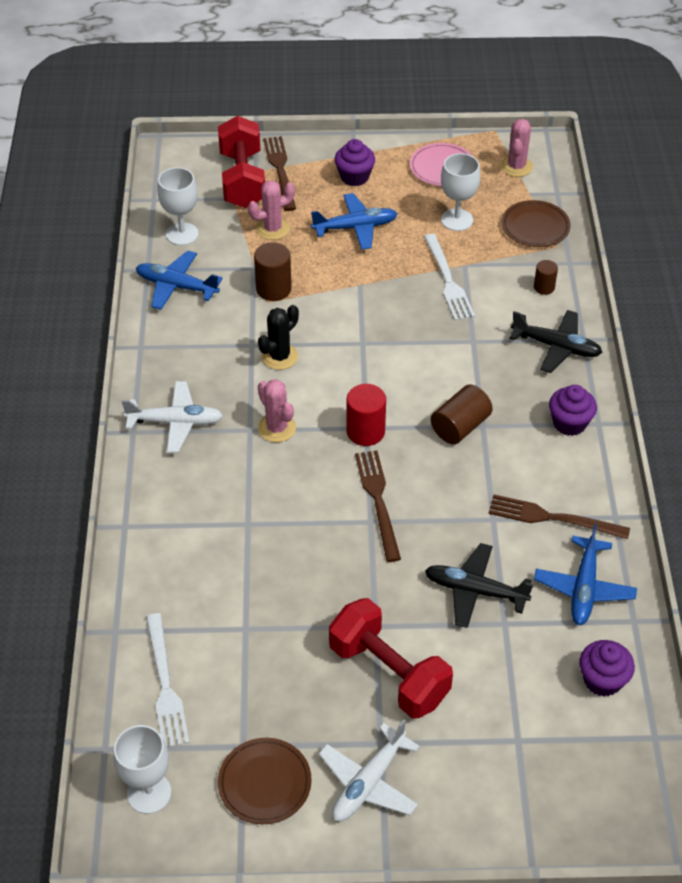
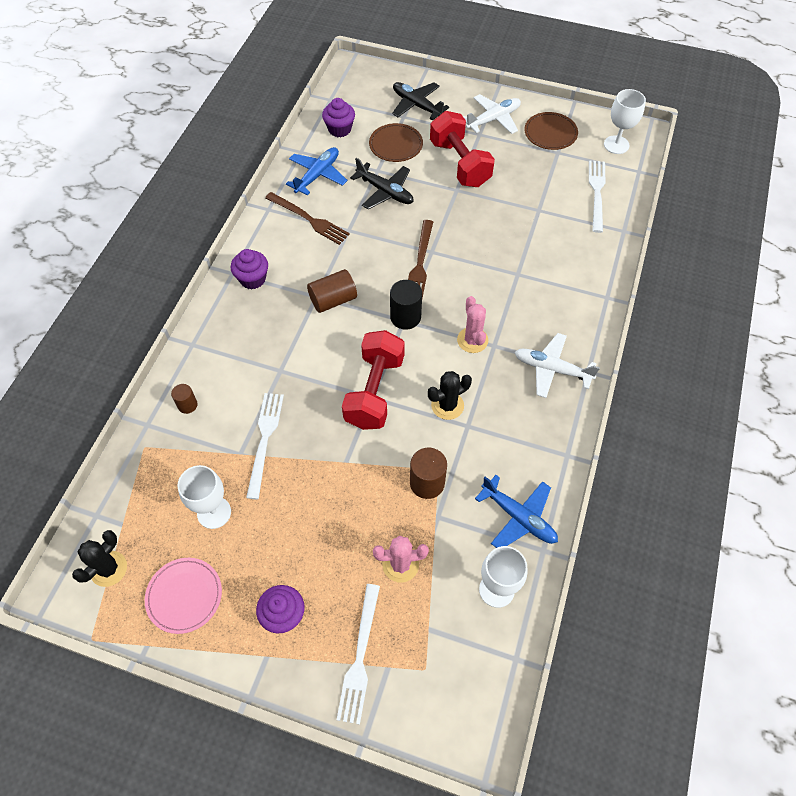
camera: 160 degrees left, 10 degrees up
red dumbbell [218,116,265,208] -> red dumbbell moved to [342,330,405,430]
brown fork [263,136,296,211] -> white fork [337,584,380,725]
blue plane [311,193,397,250] -> none
red cylinder [346,384,386,446] -> black cylinder [390,280,422,330]
pink cactus [500,119,533,177] -> black cactus [72,530,127,587]
brown plate [502,200,571,247] -> brown plate moved to [369,123,423,162]
black plane [509,310,603,373] -> black plane moved to [392,82,449,120]

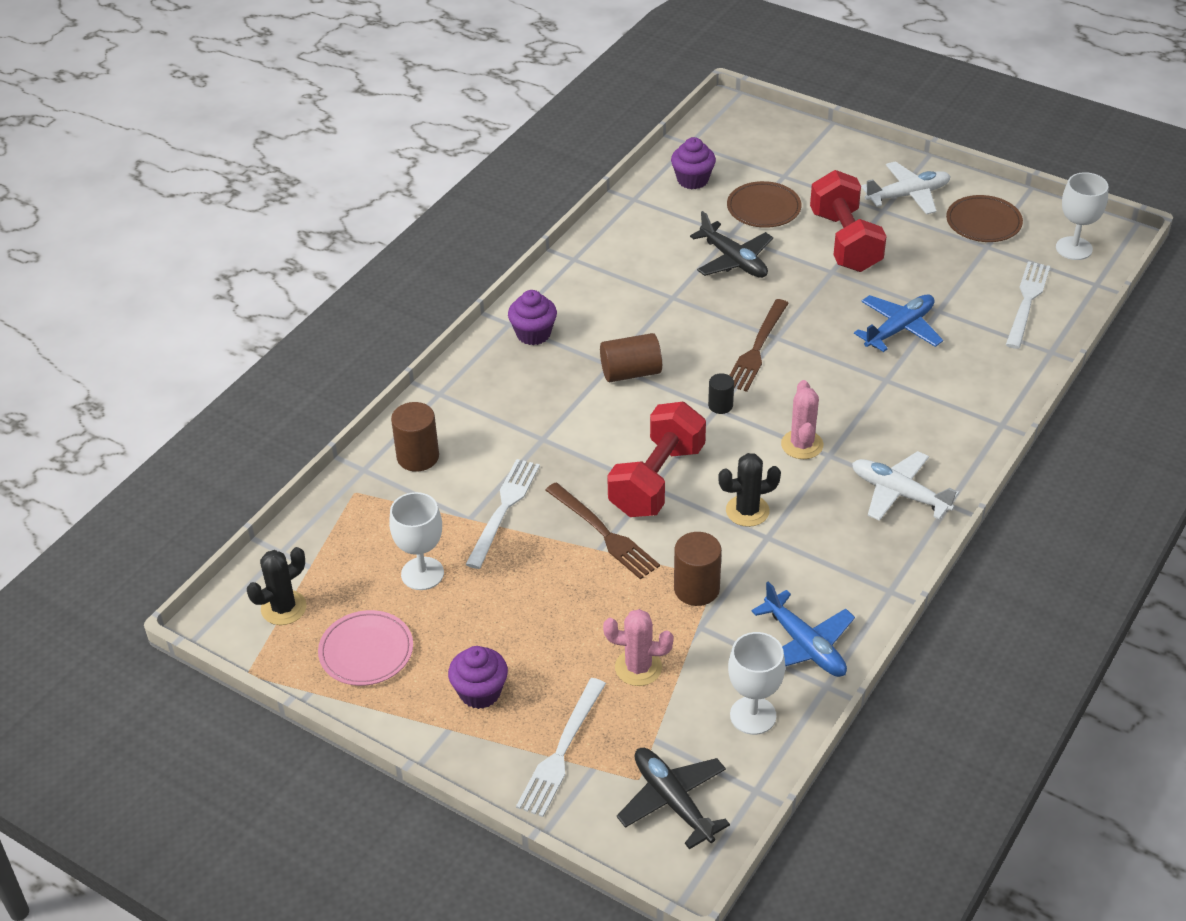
camera: 15 degrees right, 15 degrees down
brown cylinder [171,384,198,414] -> brown cylinder [391,402,439,472], size x1.68
brown fork [265,192,350,245] -> brown fork moved to [545,483,660,579]
blue plane [286,147,348,196] -> blue plane moved to [854,295,943,352]
black cylinder [390,280,422,330] -> black cylinder [708,373,734,414], size x0.60
black plane [392,82,449,120] -> black plane moved to [617,748,730,849]

